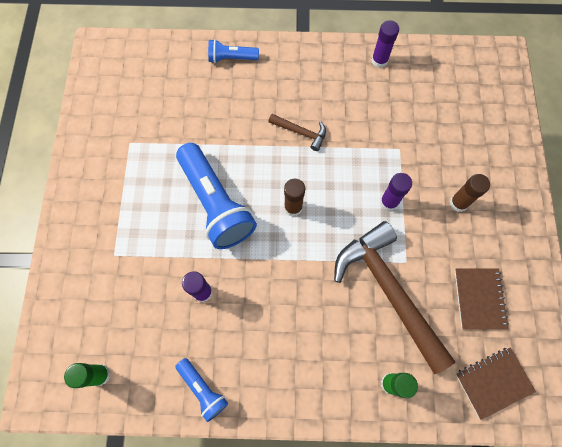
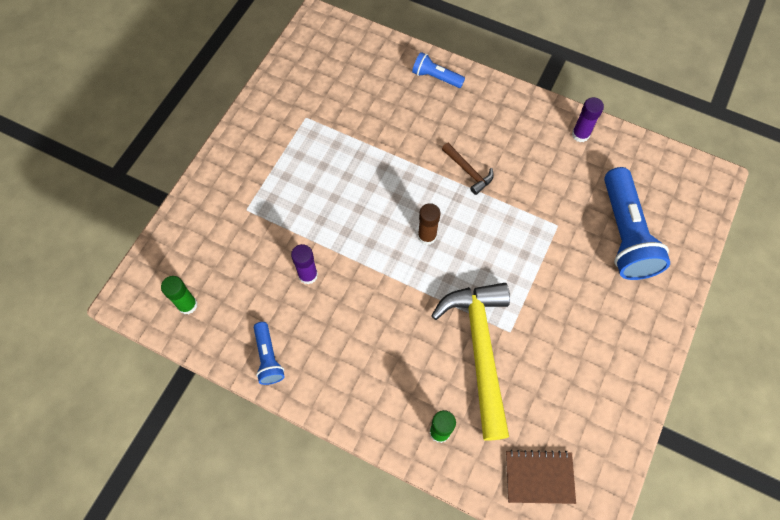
camera: 25 degrees right, 5 degrees down
blue flashlight [176,143,257,249] -> blue flashlight moved to [604,167,670,280]
brown hammer [334,221,455,374] -> yellow hammer [431,283,510,441]
purple glue stick [380,173,412,211] -> none
brown glue stick [450,174,490,212] -> none
brown notebook [455,269,509,329] -> none

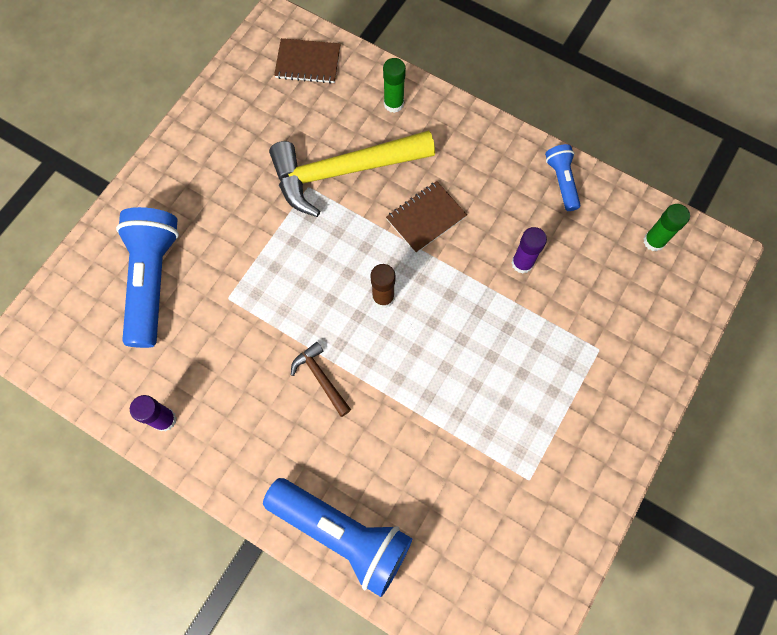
camera: 175 degrees left, 5 degrees up
blue flashlight [412,52,465,88] -> blue flashlight [263,478,412,597], size x1.97
yellow hammer [431,283,510,441] -> yellow hammer turned 75 degrees clockwise [269,130,435,217]
none -> brown notebook [386,181,467,253]

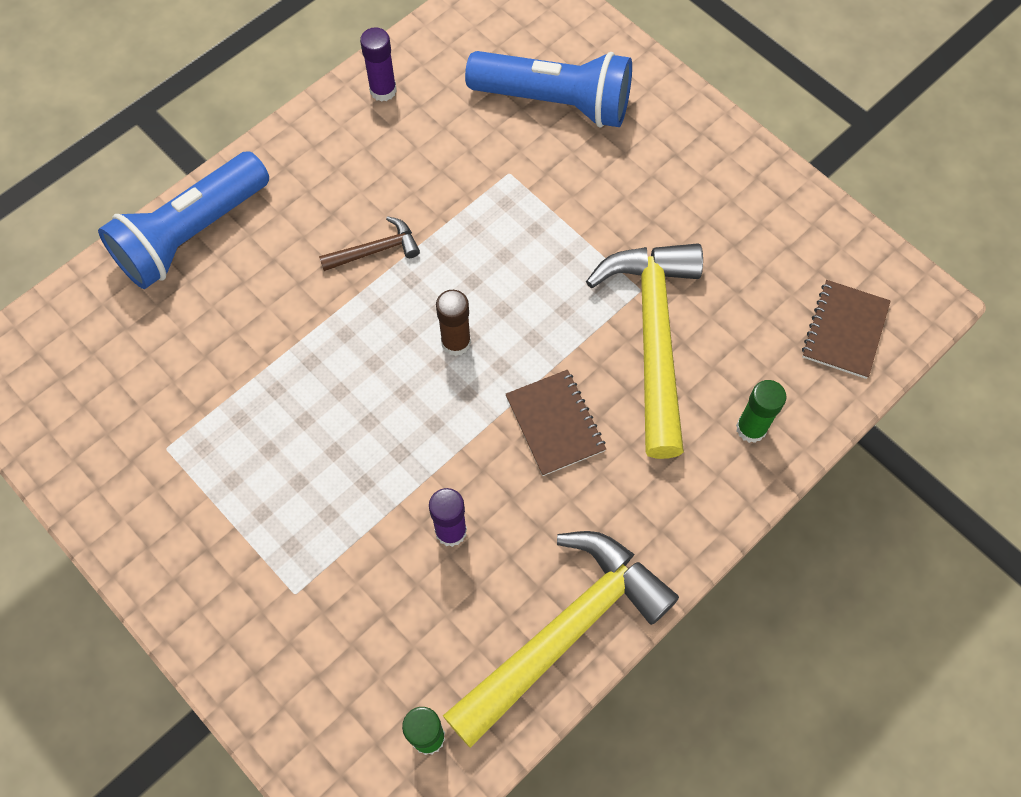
camera: 105 degrees right, 5 degrees down
blue flashlight [545,144,580,211] -> yellow hammer [443,531,679,748]

